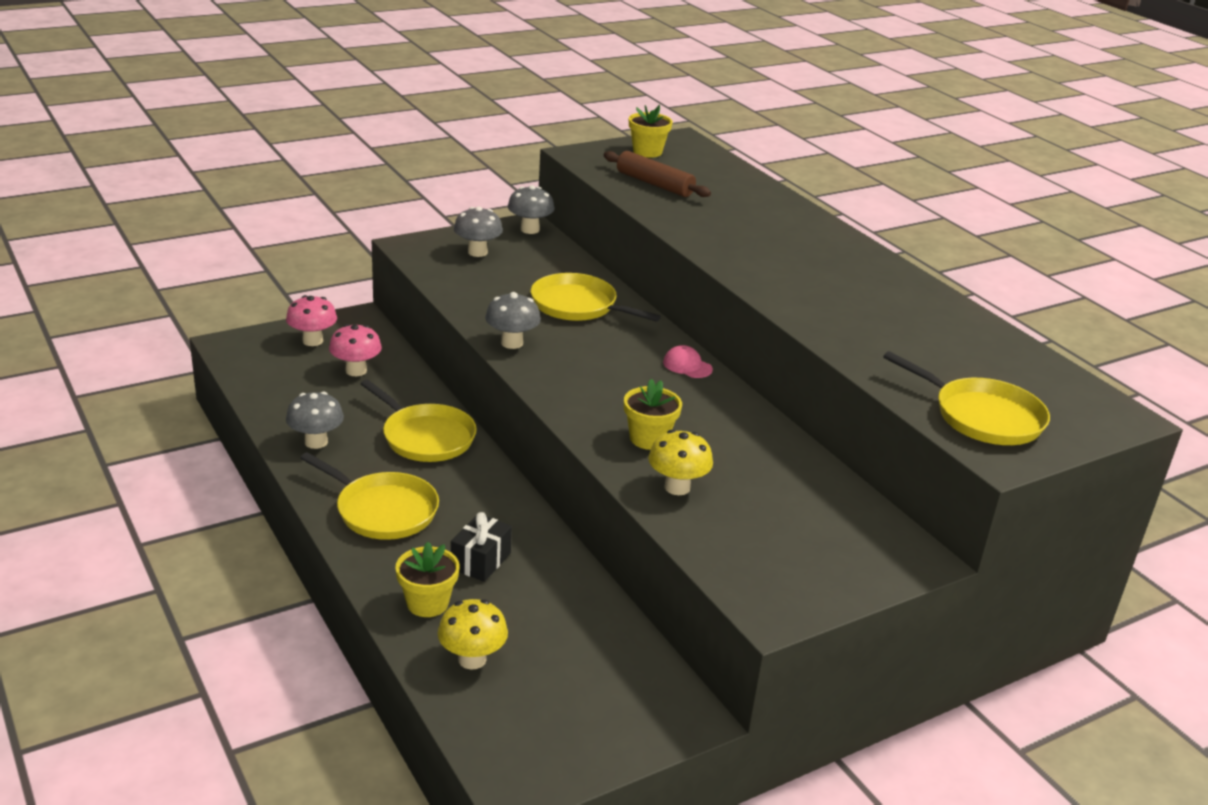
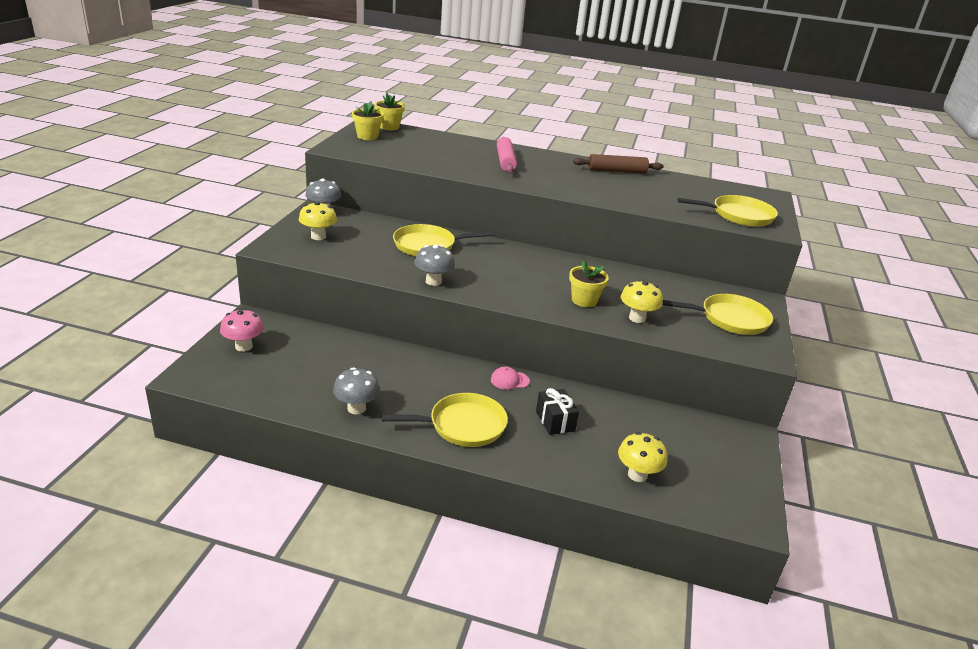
camera: 45 degrees left, 0 degrees up
pink mushroom [329,324,382,376] -> none
yellow pan [361,379,477,462] -> yellow pan moved to [663,294,773,335]
yellow flower pot [395,542,460,617] -> yellow flower pot moved to [375,92,405,130]
grey mushroom [454,206,503,257] -> yellow mushroom [299,201,337,240]
brown rolling pin [604,151,711,197] -> brown rolling pin moved to [573,154,664,174]
pink cap [663,345,713,378] -> pink cap moved to [491,367,530,390]
none -> pink rolling pin [497,137,517,173]

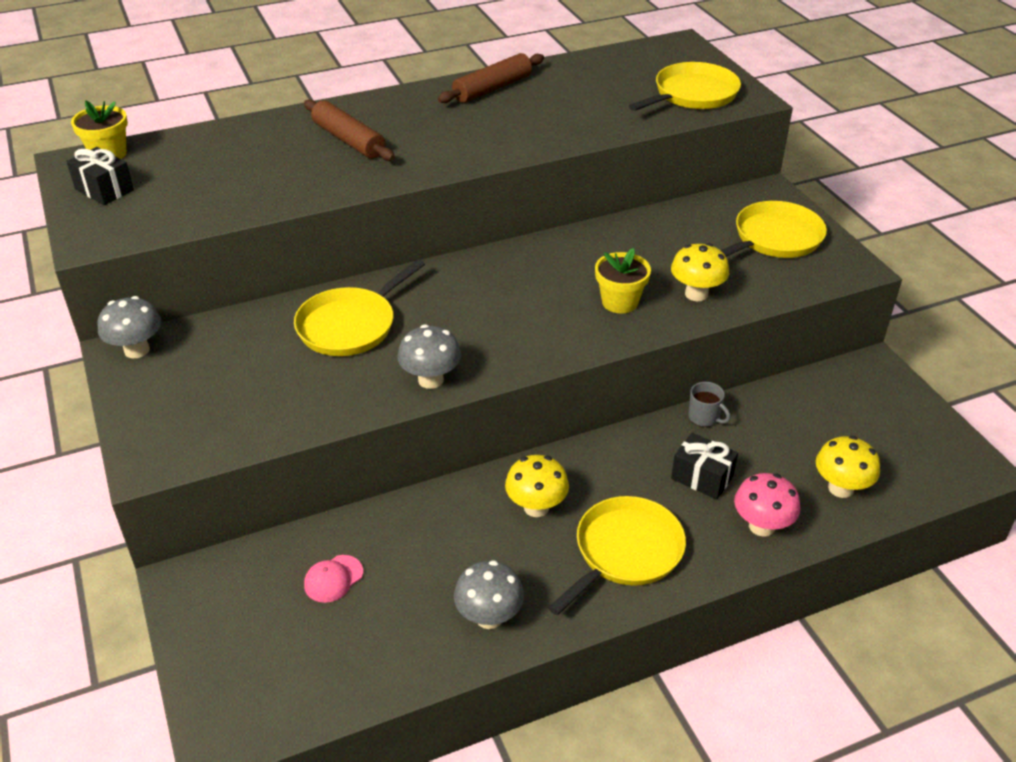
camera: 35 degrees left, 10 degrees up
pink mushroom [220,308,264,352] -> pink mushroom moved to [734,473,800,537]
yellow mushroom [299,201,337,240] -> yellow mushroom moved to [505,455,569,517]
yellow flower pot [352,101,384,140] -> black gift [66,147,134,205]
pink cap [491,367,530,390] -> pink cap moved to [304,555,363,603]
pink rolling pin [497,137,517,173] -> brown rolling pin [304,99,395,161]
none -> grey mug [688,382,730,427]

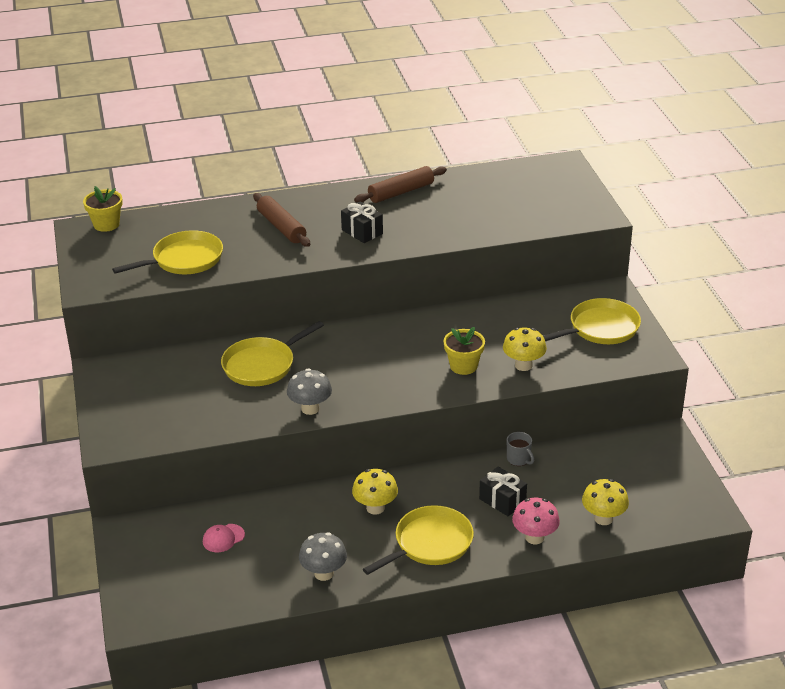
camera: 10 degrees right, 5 degrees down
black gift [66,147,134,205] -> black gift moved to [341,202,383,243]
grey mushroom [97,296,161,358] -> none
yellow pan [629,62,741,111] -> yellow pan moved to [112,230,223,274]

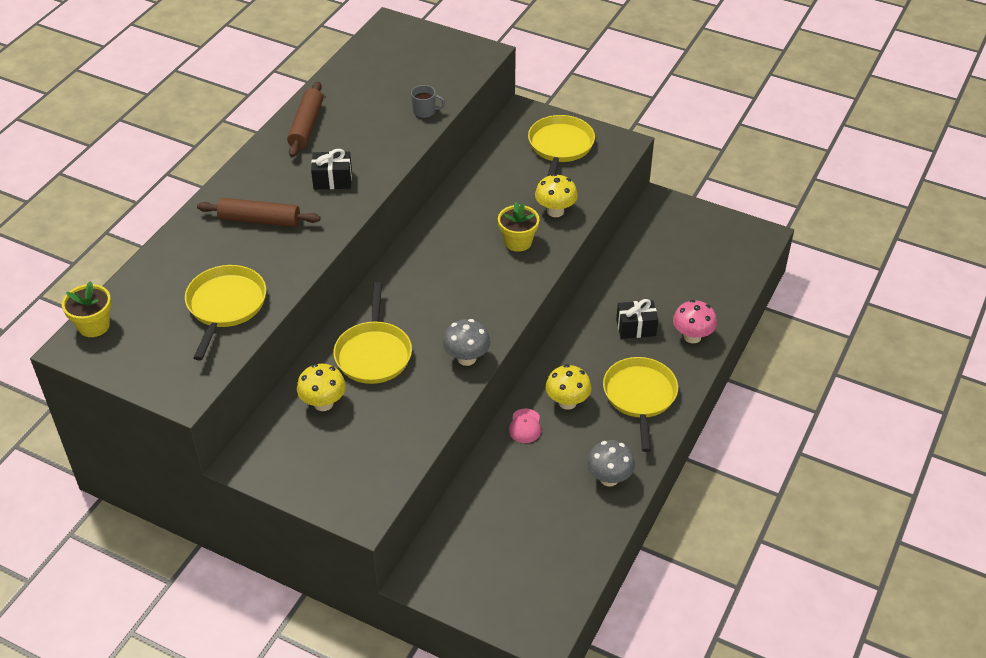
camera: 50 degrees left, 10 degrees up
pink cap [203,524,245,552] -> pink cap moved to [509,409,541,443]
grey mug [507,432,534,466] -> grey mug moved to [411,85,445,118]
yellow mushroom [582,479,629,525] -> yellow mushroom moved to [297,364,346,411]

